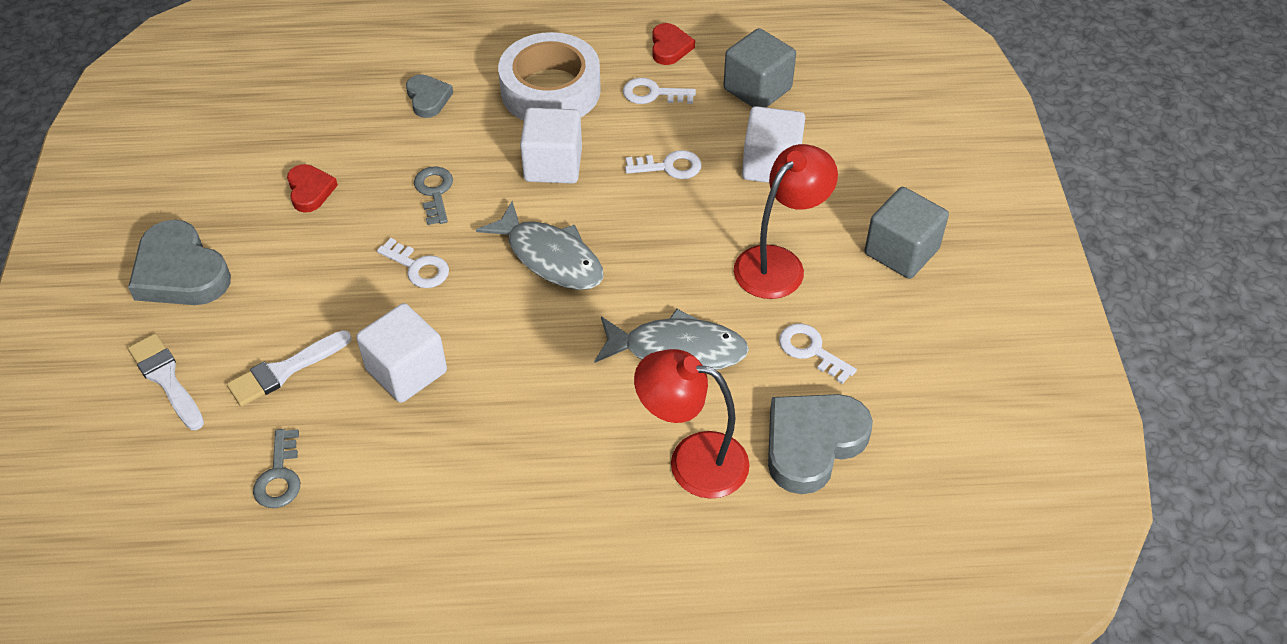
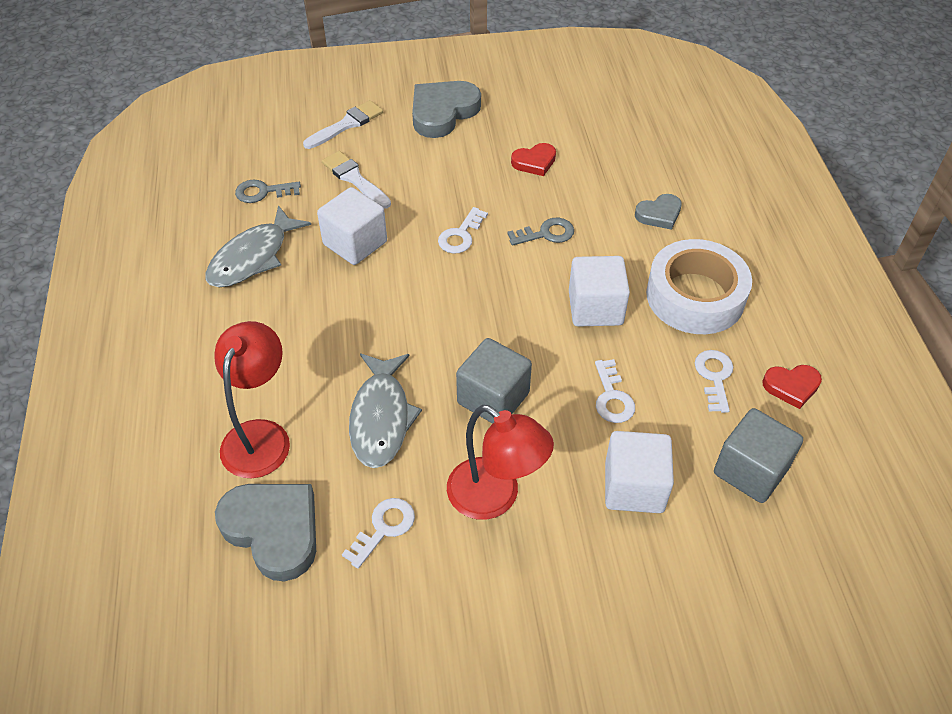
camera: 85 degrees right, 0 degrees up
grey fish [476,201,604,290] -> grey fish moved to [206,205,311,287]
grey cube [865,187,949,279] -> grey cube moved to [456,338,532,424]

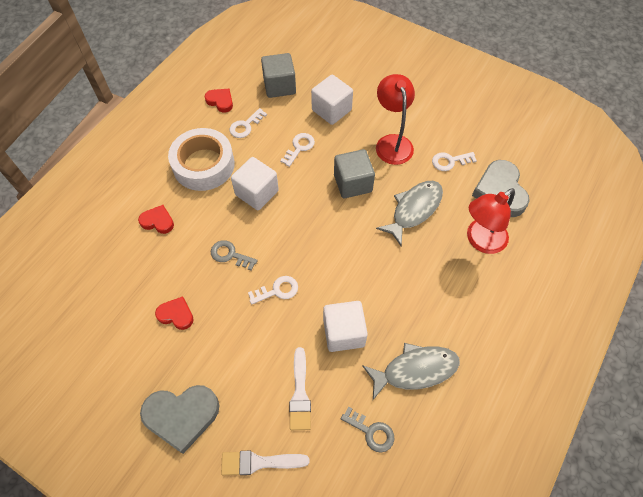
camera: 140 degrees left, 10 degrees up
grey heart [635,194,682,230] -> red heart [138,205,174,234]

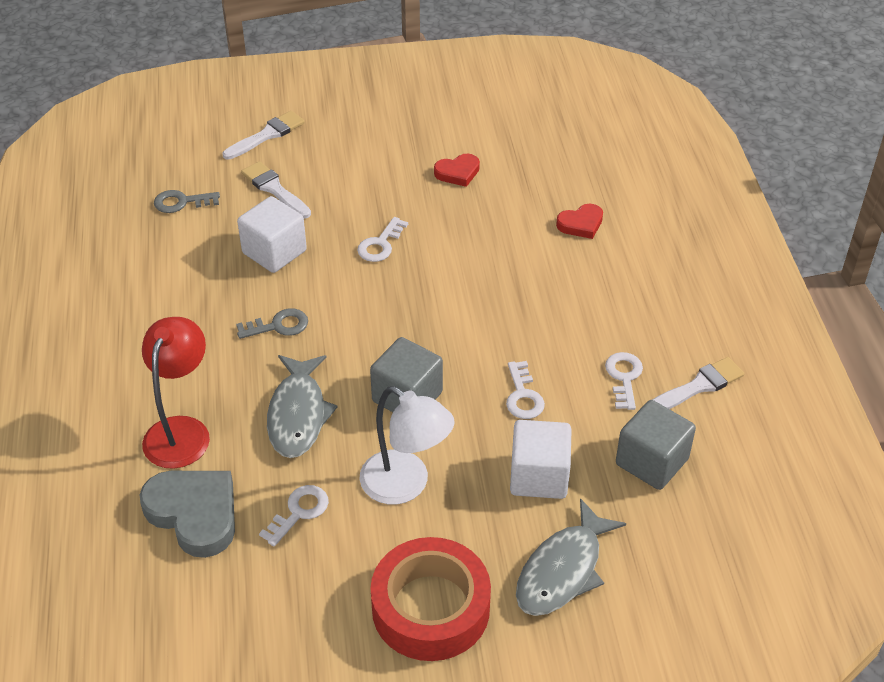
camera: 140 degrees right, 15 degrees down
grey heart [140,385,220,454] -> none
white tape [168,128,235,191] -> none
red heart [205,89,233,112] -> white brush [652,357,744,409]
grey key [211,240,258,271] -> grey key moved to [236,308,308,339]
white cube [231,157,279,210] -> none
grey fish [362,343,460,400] -> grey fish moved to [516,498,626,616]
red lamp [376,74,415,165] -> white lamp [360,386,455,505]
none -> red tape [370,537,491,661]

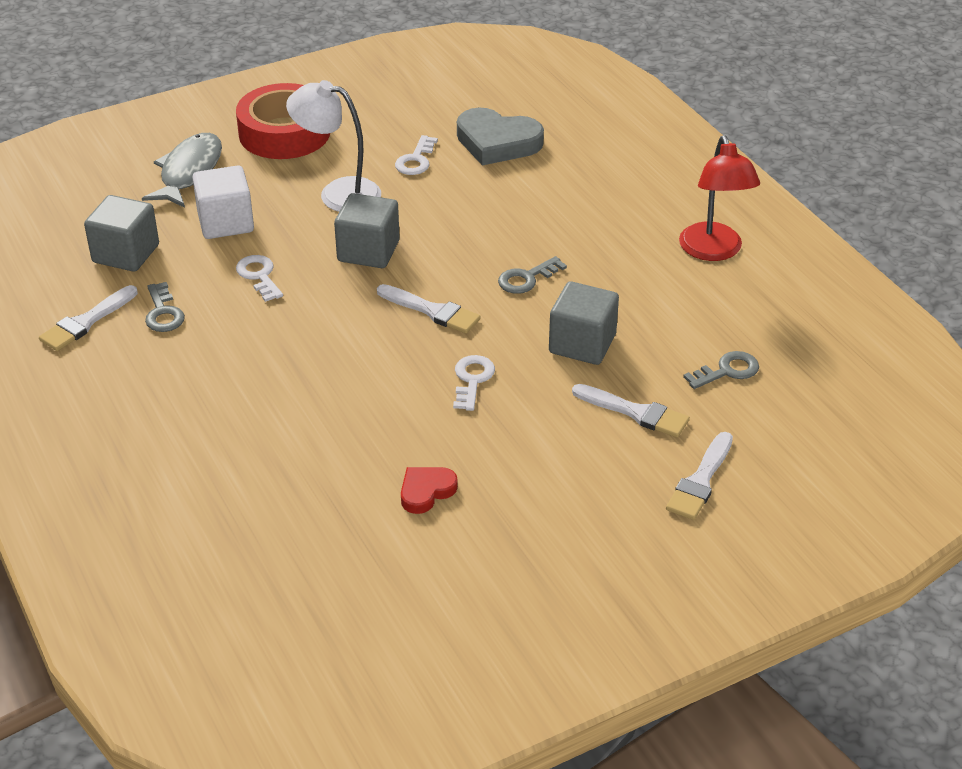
camera: 160 degrees right, 5 degrees down
red lamp [142,317,210,469] -> red lamp moved to [679,135,760,261]
white cube [237,196,307,273] -> grey cube [549,282,619,365]
grey fish [267,355,338,458] -> none
red heart [556,204,603,239] -> none
white key [605,352,643,410] -> grey key [145,282,185,332]
none -> white brush [377,284,481,333]

